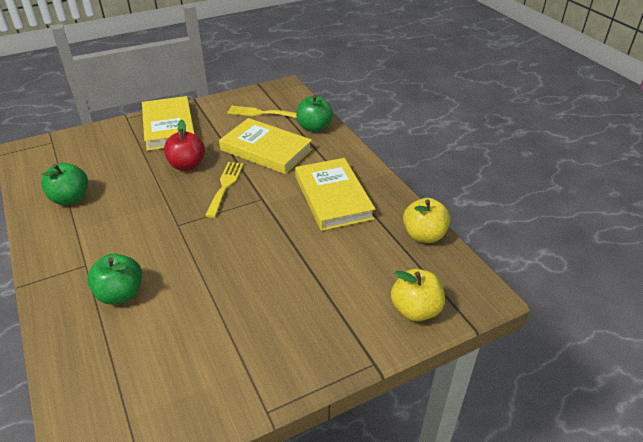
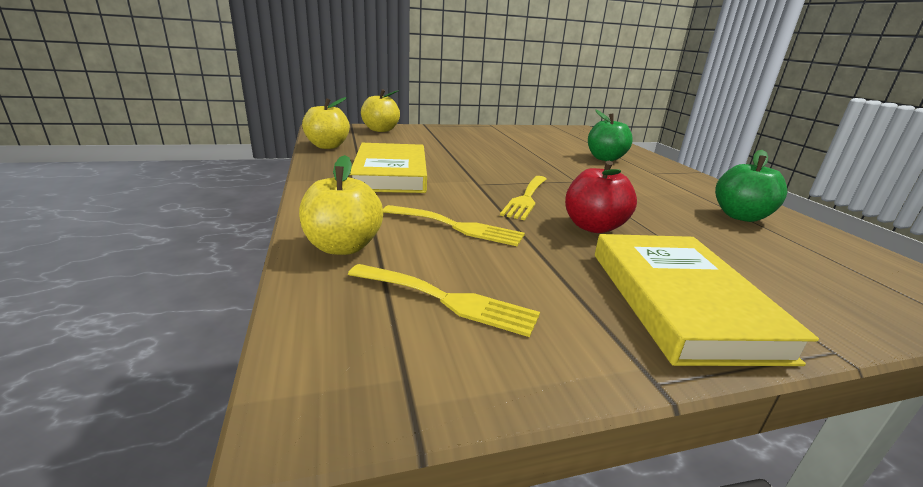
camera: 170 degrees left, 15 degrees down
yellow book [219,118,312,174] -> yellow fork [383,205,525,247]
green apple [296,95,333,132] -> yellow apple [299,155,383,255]

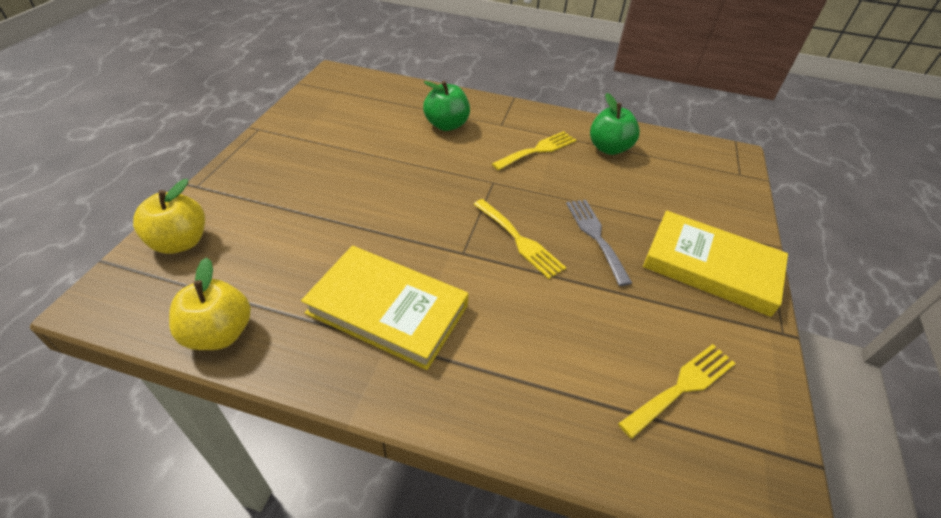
camera: 60 degrees left, 20 degrees up
yellow apple [299,155,383,255] -> none
yellow fork [383,205,525,247] -> yellow fork moved to [492,131,576,170]
red apple [565,161,637,233] -> grey fork [566,200,632,286]

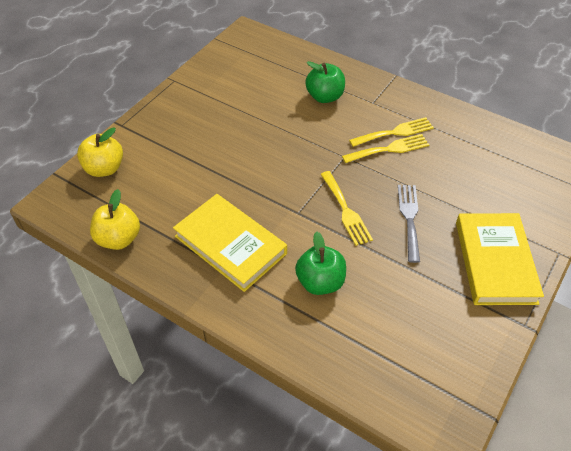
camera: 20 degrees right, 5 degrees up
green apple [590,93,640,155] -> green apple moved to [295,232,346,295]
yellow fork [618,344,736,439] -> yellow fork moved to [342,134,429,163]
yellow book [643,211,788,317] -> yellow book turned 45 degrees clockwise [456,213,544,305]

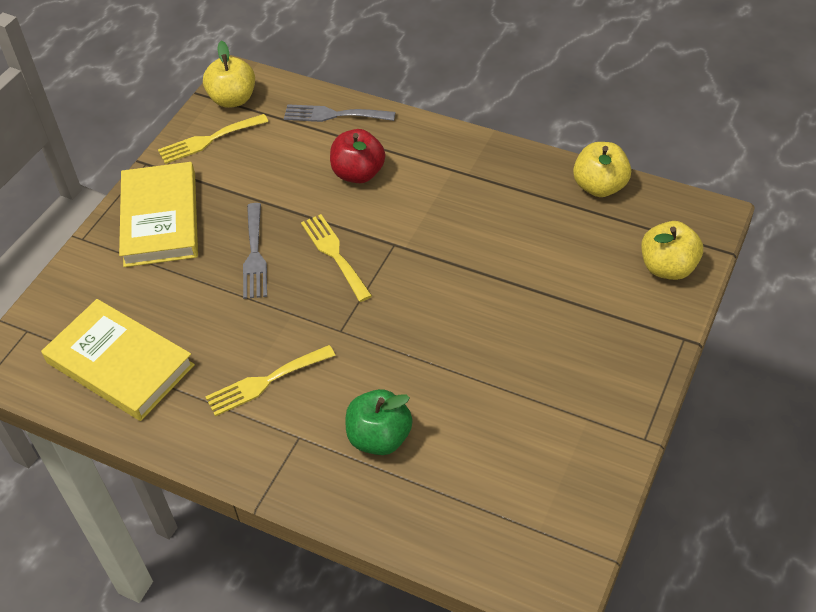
camera: 175 degrees right, 0 degrees up
yellow book [173,194,287,292] -> yellow book moved to [41,299,195,421]
green apple [295,232,346,295] -> red apple [330,129,385,183]
yellow fork [342,134,429,163] -> yellow fork moved to [158,114,268,164]
none -> yellow apple [203,41,255,108]
none -> grey fork [284,104,396,122]

